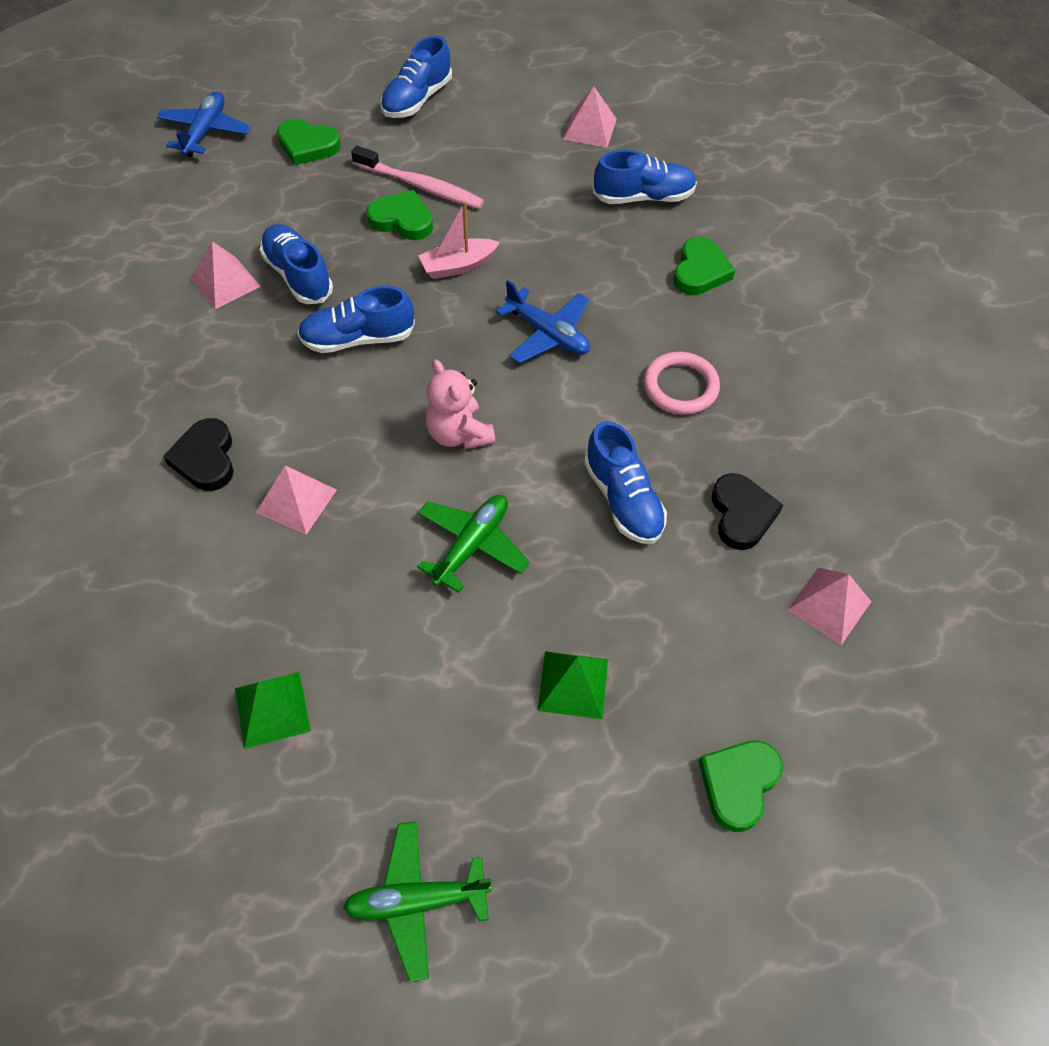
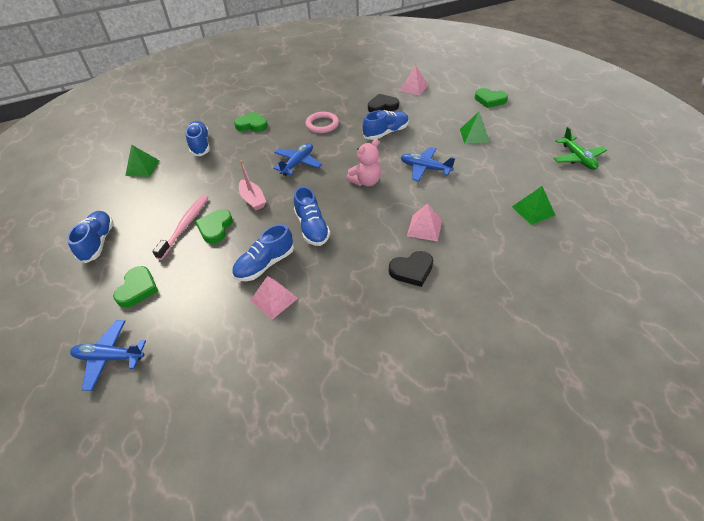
camera: 95 degrees left, 10 degrees down
blue shoe [381,36,452,118] -> blue shoe turned 120 degrees counterclockwise [67,211,114,263]
green plane [417,495,530,593] -> blue plane [401,147,455,181]
pink pyramid [563,86,617,148] -> green pyramid [125,144,160,177]

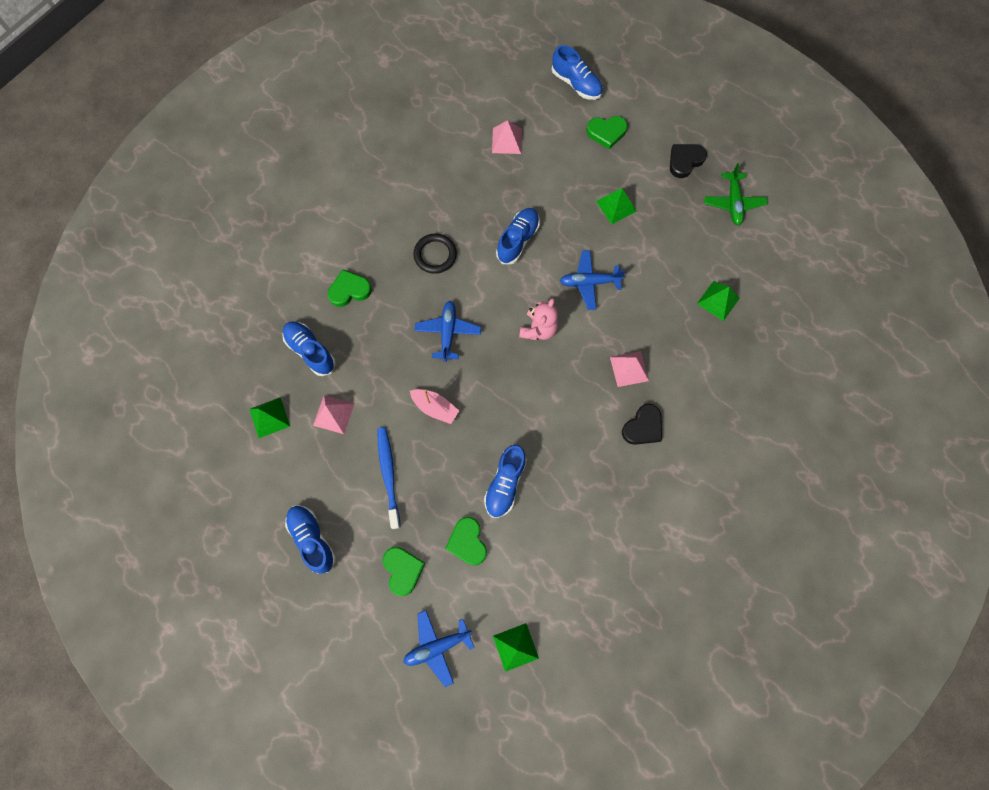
camera: 30 degrees left, 25 degrees up
pink toothbrush [152,195,208,260] -> blue toothbrush [377,427,400,529]
green heart [195,209,233,244] -> green heart moved to [445,517,487,565]
pink pyramid [250,276,298,320] -> pink pyramid moved to [313,395,354,434]
blue shoe [294,186,330,246] -> blue shoe moved to [552,45,603,100]
pink ring [305,112,339,133] -> black ring [413,234,457,274]
black heart [368,94,399,112] -> black heart moved to [670,144,707,178]
green plane [554,127,607,170] -> green plane turned 45 degrees clockwise [704,163,768,226]
none -> green pyramid [493,623,539,672]

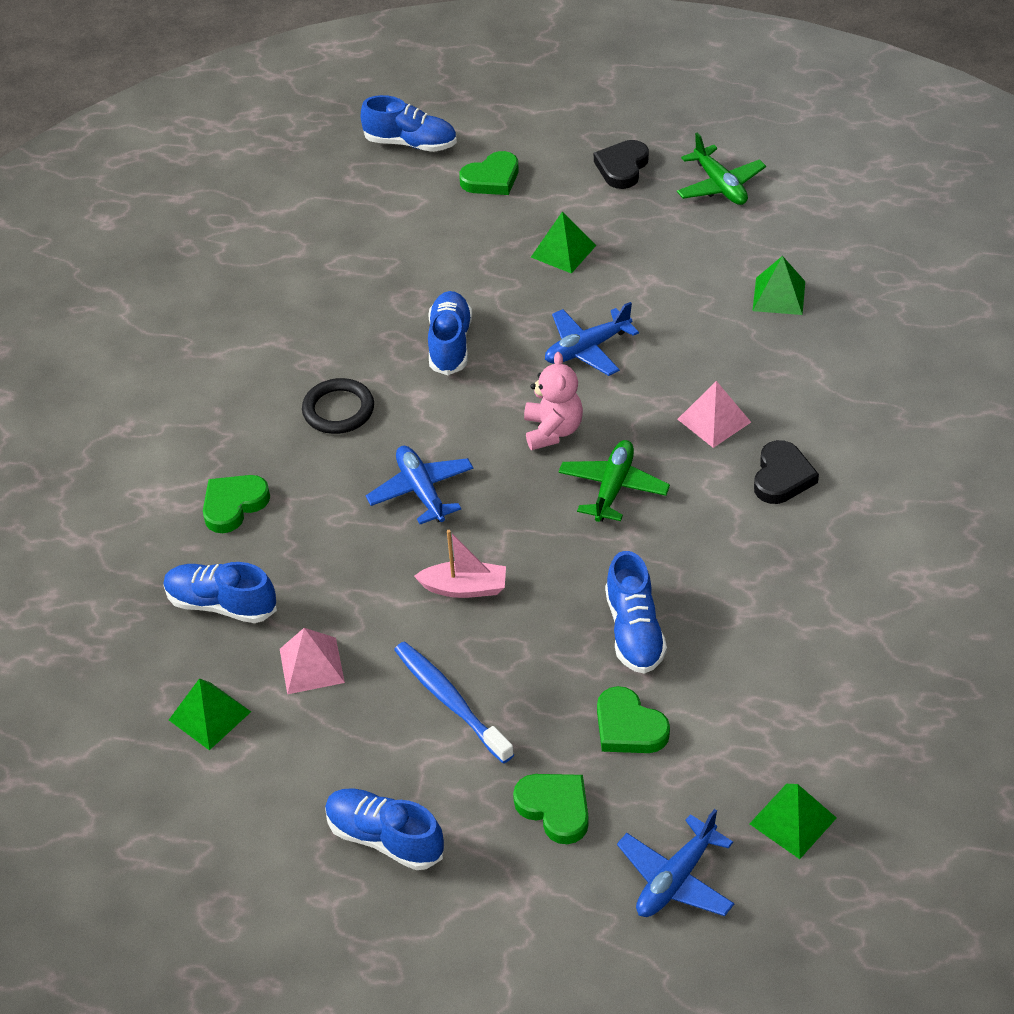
camera: 25 degrees left, 25 degrees down
pink pyramid [492,120,522,154] -> none
none -> green plane [558,440,670,522]

